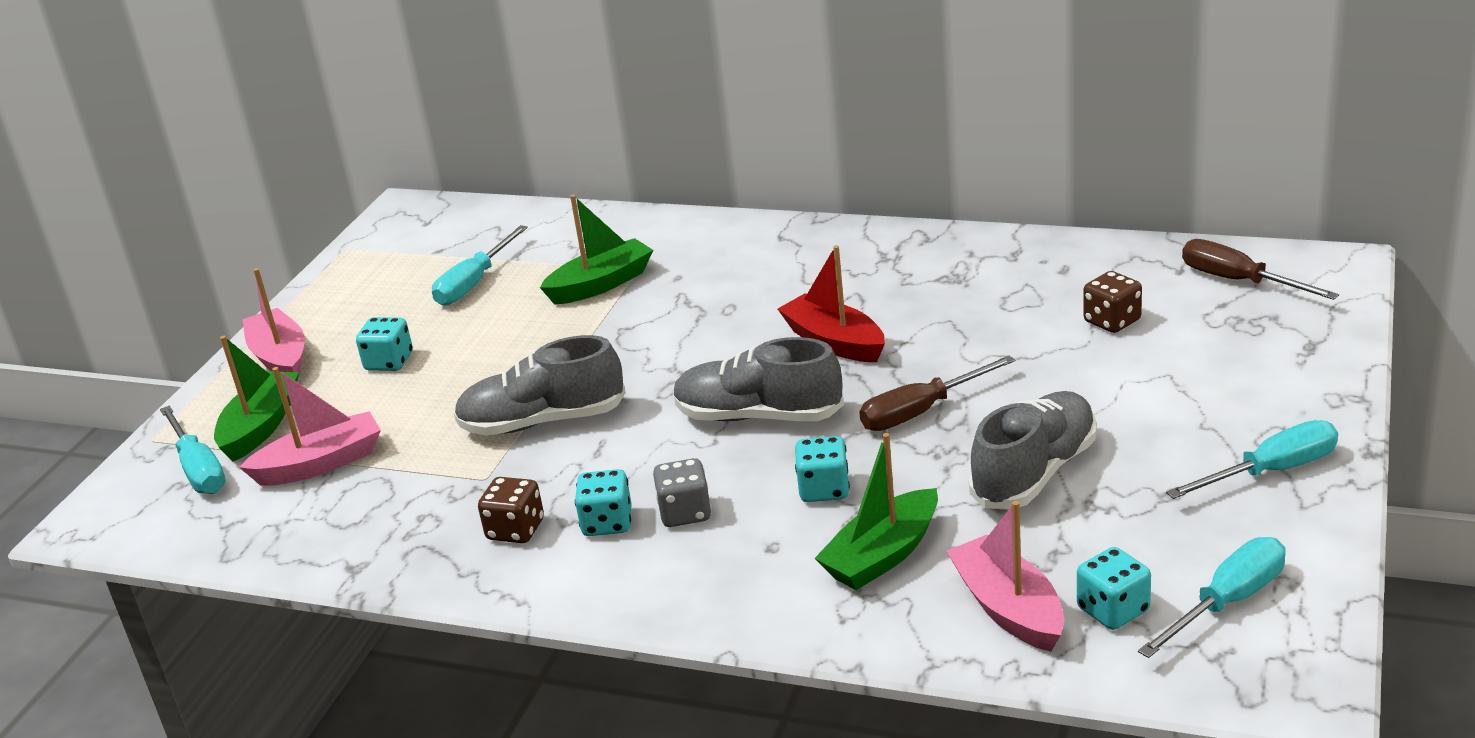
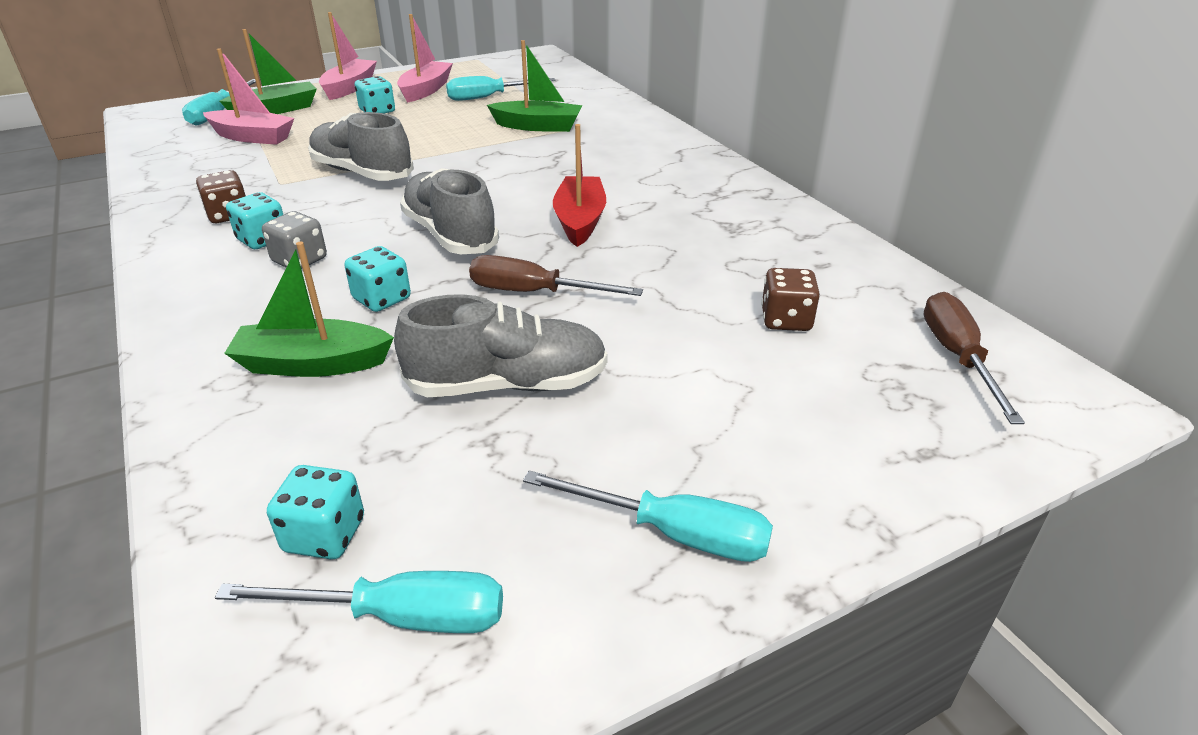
camera: 40 degrees right, 5 degrees up
pink boat [946,501,1064,652] -> pink boat moved to [397,14,453,103]

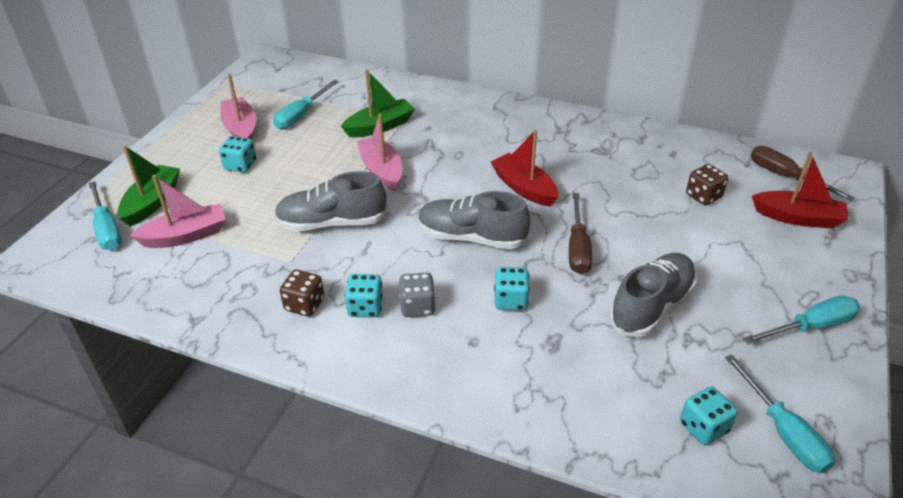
camera: 40 degrees left, 5 degrees up
turquoise screwdriver [215,571,503,633] -> turquoise screwdriver turned 105 degrees clockwise [725,355,835,473]
green boat [224,242,394,377] -> none
pink boat [319,12,377,100] -> pink boat moved to [357,114,403,191]
brown screwdriver [469,255,643,296] -> brown screwdriver turned 60 degrees counterclockwise [569,193,592,274]
none -> red boat [752,152,848,229]

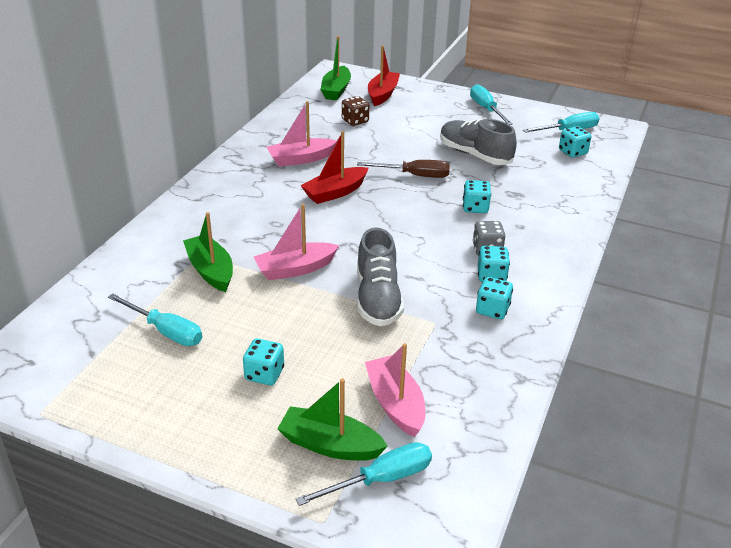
camera: 90 degrees left, 5 degrees down
pink boat [220,74,257,139] -> pink boat moved to [267,101,337,166]
brown dice [280,270,324,317] -> turquoise dice [476,277,513,319]
grey shoe [418,191,530,249] -> none
brown screwdriver [751,146,854,201] -> green boat [321,36,351,100]

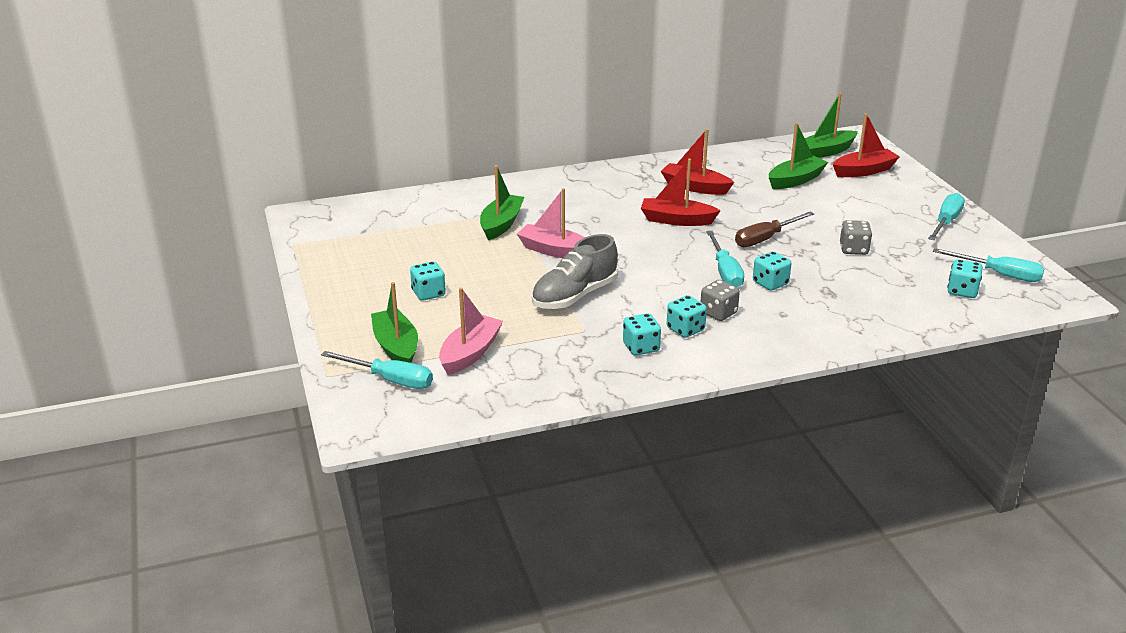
camera: 50 degrees right, 5 degrees down
turquoise screwdriver [108,293,202,346] -> turquoise screwdriver moved to [706,231,744,288]
pink boat [267,101,337,166] -> red boat [661,129,734,195]
brown dice [342,96,369,126] -> green boat [769,123,828,189]
brown screwdriver [357,160,450,178] -> brown screwdriver turned 90 degrees clockwise [735,211,815,247]
grey shoe [440,119,517,165] -> grey dice [840,220,872,255]

